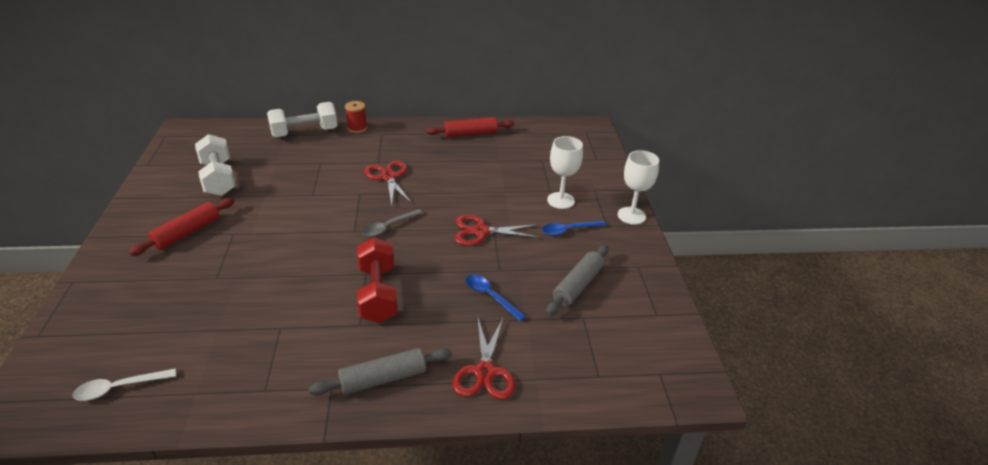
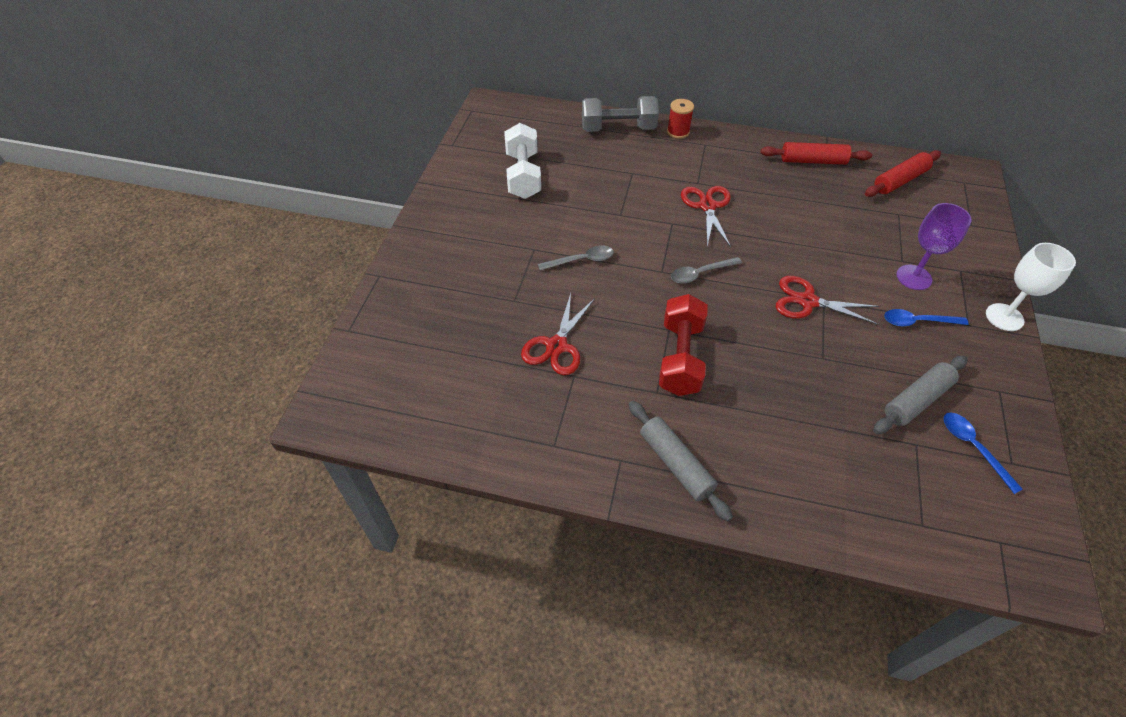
camera: 20 degrees right, 15 degrees up
white spoon [72,368,176,401] -> none
red rolling pin [129,198,235,256] -> red rolling pin moved to [865,150,941,197]
white dumbbell [267,102,338,137] -> grey dumbbell [582,96,659,132]
grey rolling pin [309,348,452,395] -> grey rolling pin turned 60 degrees clockwise [629,401,733,521]
red scissors [452,319,515,400] -> red scissors moved to [521,293,595,375]
blue spoon [466,274,526,321] -> blue spoon moved to [943,412,1023,494]
white goblet [547,136,583,209] -> purple goblet [897,203,972,290]
none -> grey spoon [538,245,614,270]

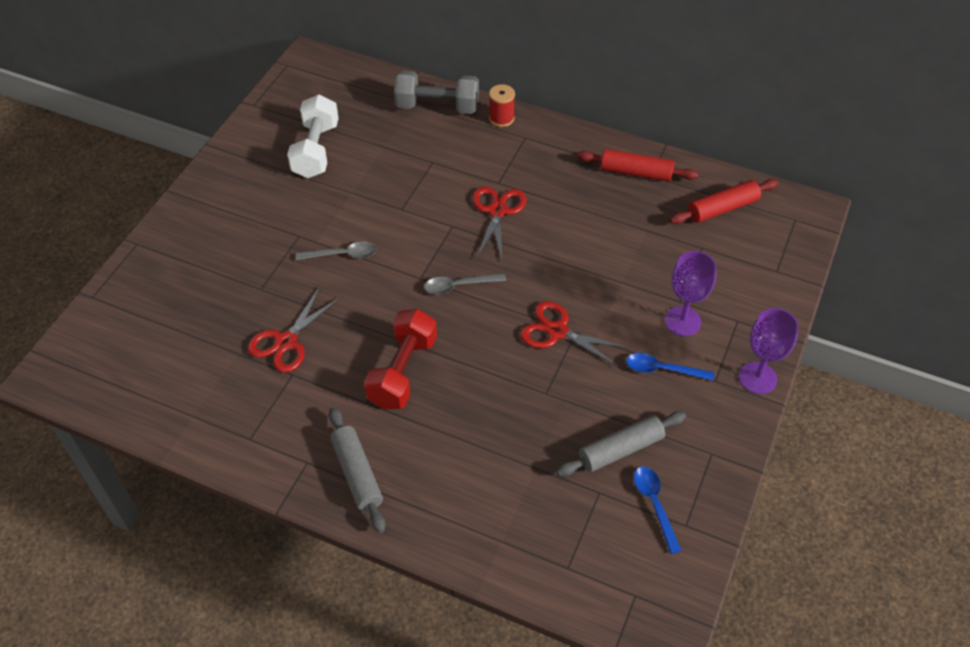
camera: 10 degrees right, 0 degrees up
white goblet [986,243,1076,331] -> purple goblet [739,308,799,394]

